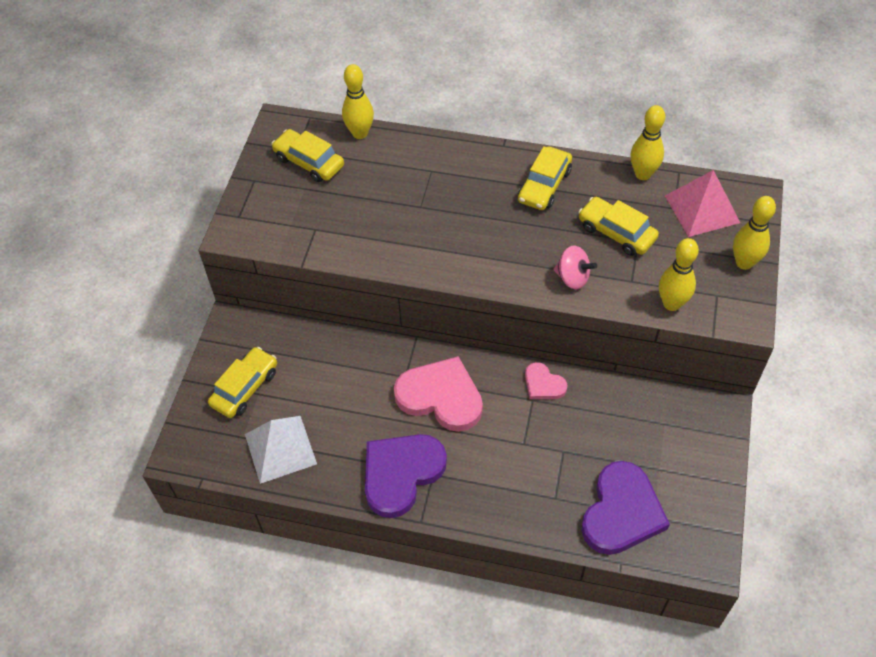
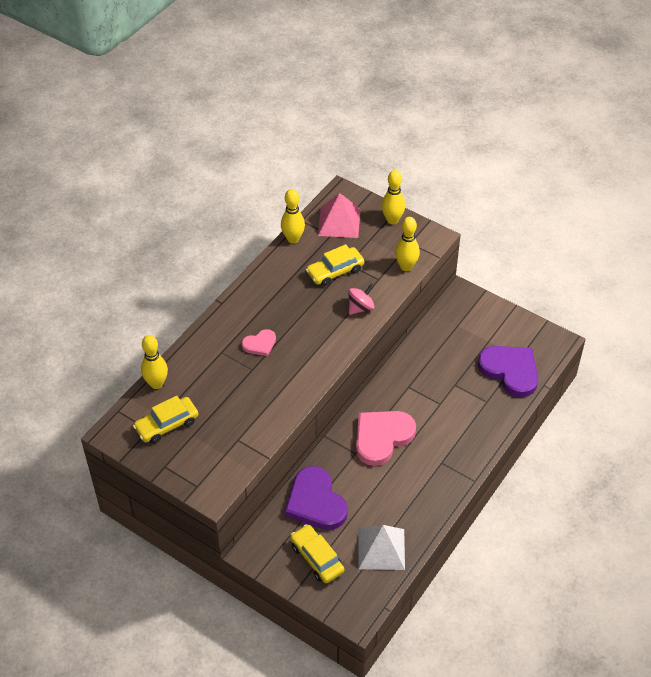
camera: 70 degrees left, 5 degrees down
purple heart [365,434,447,518] -> purple heart moved to [285,466,348,530]
yellow car [518,146,572,210] -> none
pink heart [525,362,567,399] -> pink heart moved to [242,329,276,357]

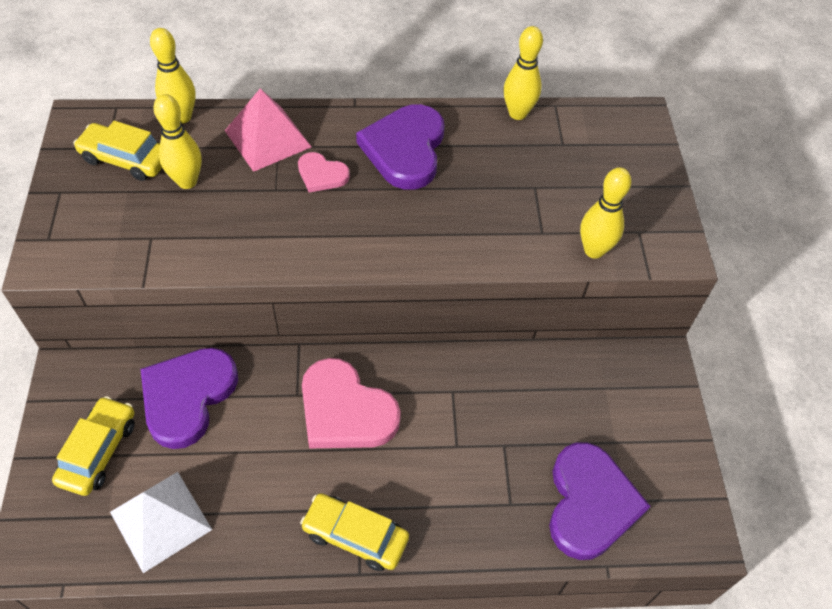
camera: 50 degrees right, 5 degrees up
yellow car [306,244,364,286] -> yellow car moved to [300,493,409,571]
pink pyramid [318,193,361,238] -> pink pyramid moved to [225,88,312,172]
pink spinning top [348,283,374,315] -> none
pink heart [356,411,416,466] -> pink heart turned 150 degrees counterclockwise [302,358,401,448]
yellow bowling pin [381,170,405,225] -> yellow bowling pin moved to [153,94,202,189]
none -> purple heart [356,104,445,190]

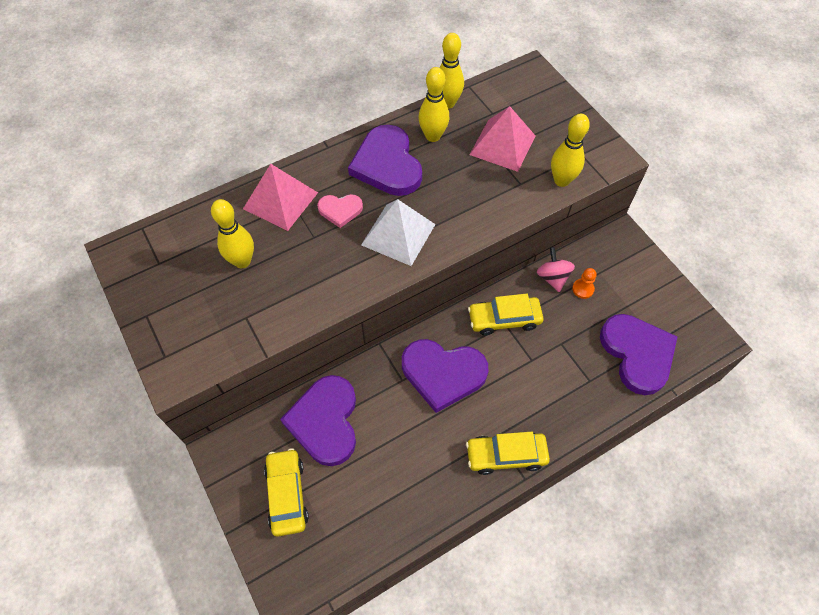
camera: 25 degrees left, 5 degrees up
yellow car [73,121,162,181] -> yellow car moved to [468,294,544,336]
white pyramid [110,472,212,573] -> white pyramid moved to [361,199,436,266]
yellow bowling pin [150,28,196,124] -> yellow bowling pin moved to [419,67,449,142]
pink heart [302,358,401,448] -> purple heart [402,339,489,413]
none -> pink pyramid [470,106,535,172]
none -> pink spinning top [537,247,575,292]
none -> orange pawn [572,268,597,299]

